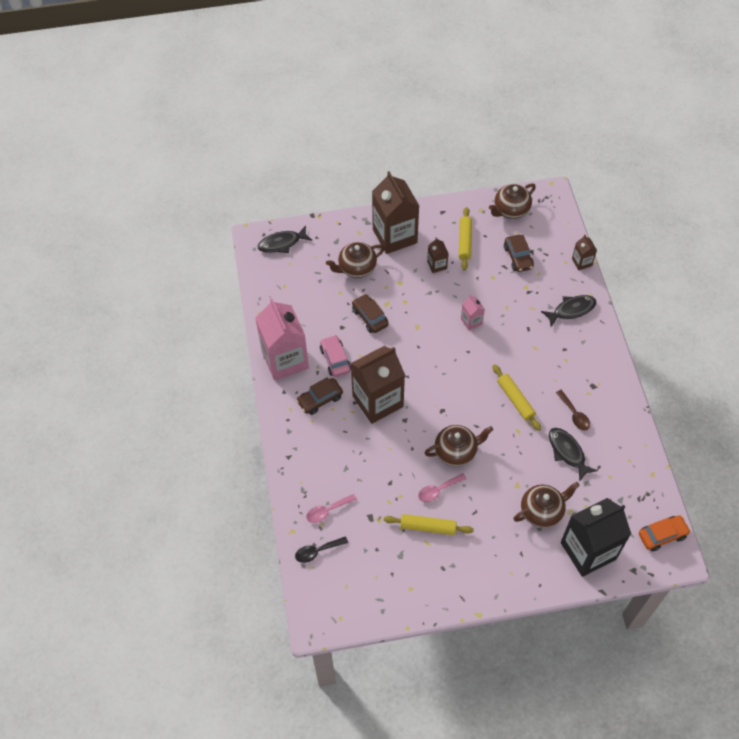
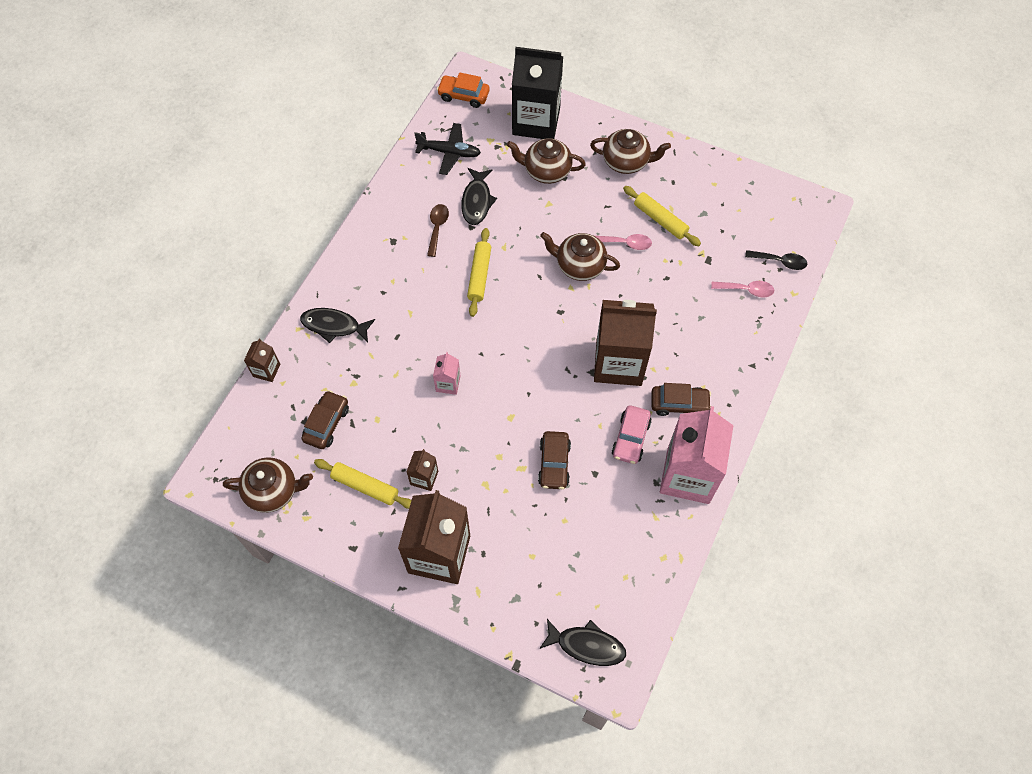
camera: 145 degrees left, 5 degrees up
brown teapot [326,242,385,278] -> brown teapot moved to [590,129,671,174]
yellow rolling pin [459,207,472,271] -> yellow rolling pin turned 75 degrees clockwise [314,459,411,509]
none -> black plane [414,123,481,175]

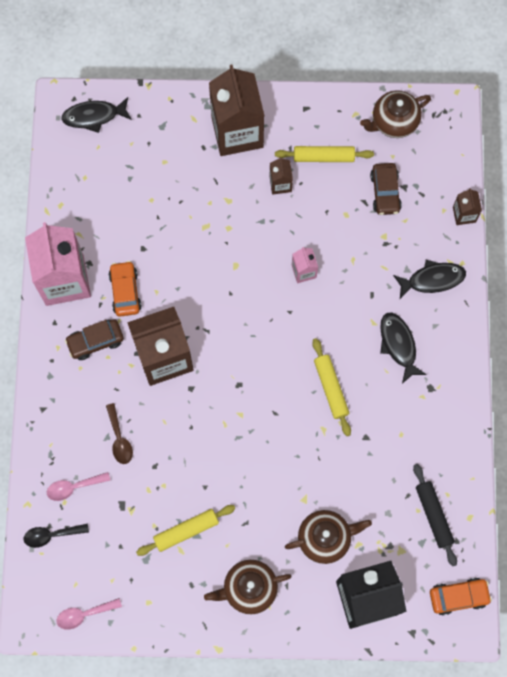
camera: 155 degrees right, 10 degrees up
black plane [414,123,481,175] -> black rolling pin [413,464,457,566]
brown spoon [427,204,449,257] -> brown spoon moved to [106,403,133,464]
black fish [461,168,497,225] -> black fish moved to [380,313,427,384]
brown car [538,431,571,489] -> none
brown teapot [540,232,620,281] -> none
pink spoon [595,234,652,250] -> pink spoon moved to [56,598,122,630]
pink car [612,405,652,464] -> orange car [109,261,142,317]
yellow rolling pin [623,186,701,246] -> yellow rolling pin turned 45 degrees counterclockwise [136,505,235,556]

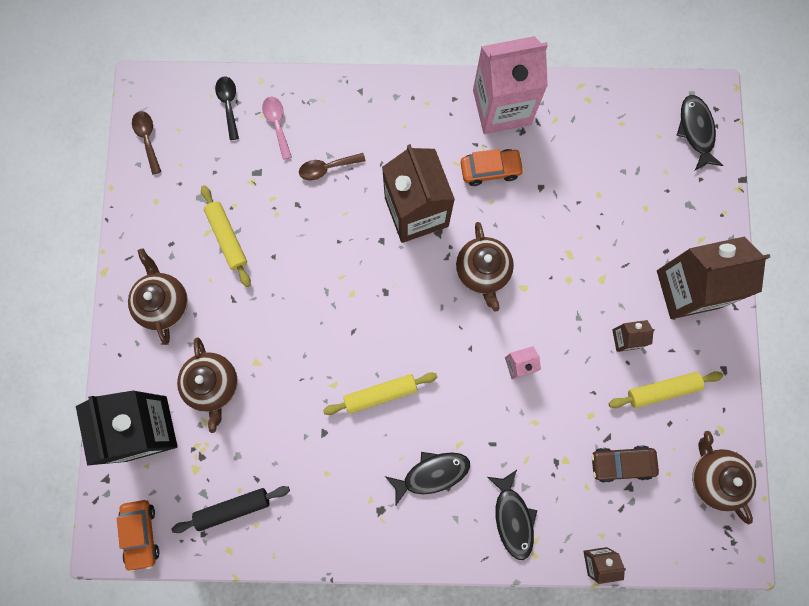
camera: 90 degrees right, 5 degrees up
pink spoon [56,598,122,630] -> brown spoon [132,111,161,175]
brown car [65,319,124,360] -> none
yellow rolling pin [275,146,374,162] -> yellow rolling pin turned 75 degrees clockwise [608,371,723,408]
none -> brown teapot [456,222,514,312]

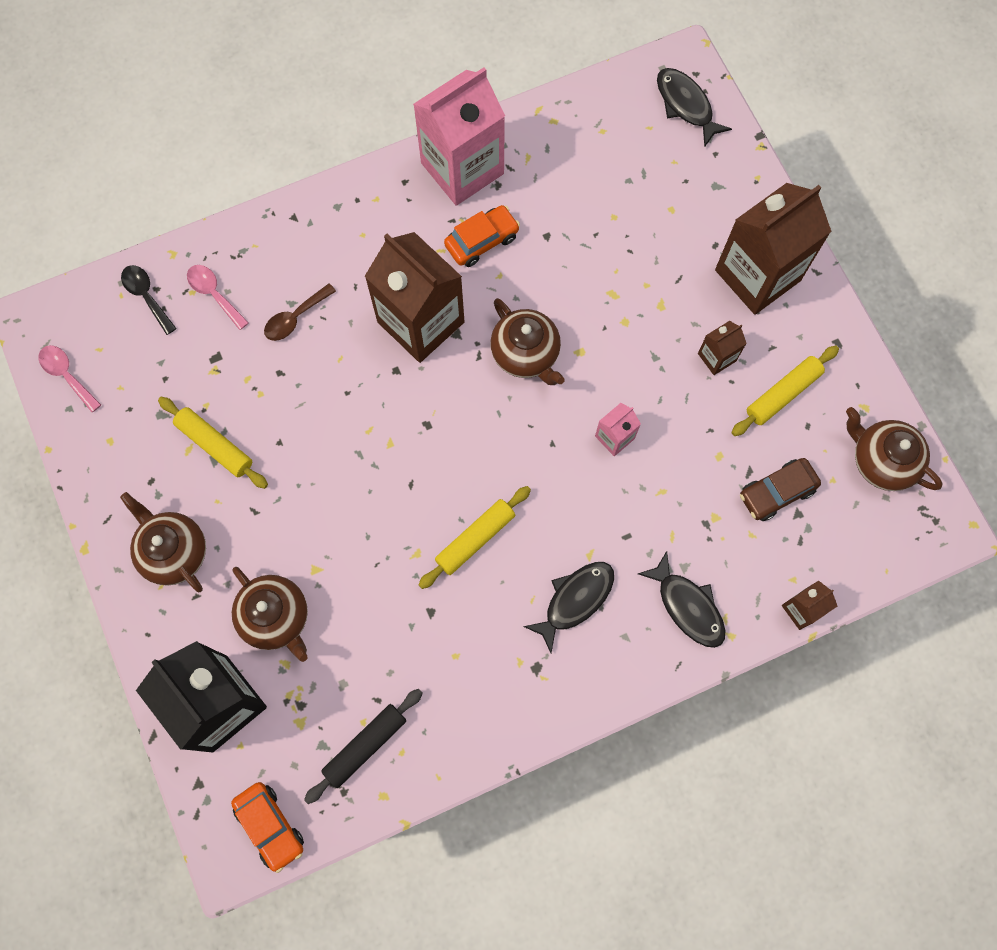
camera: 25 degrees left, 5 degrees down
brown spoon [132,111,161,175] -> pink spoon [39,345,101,412]

